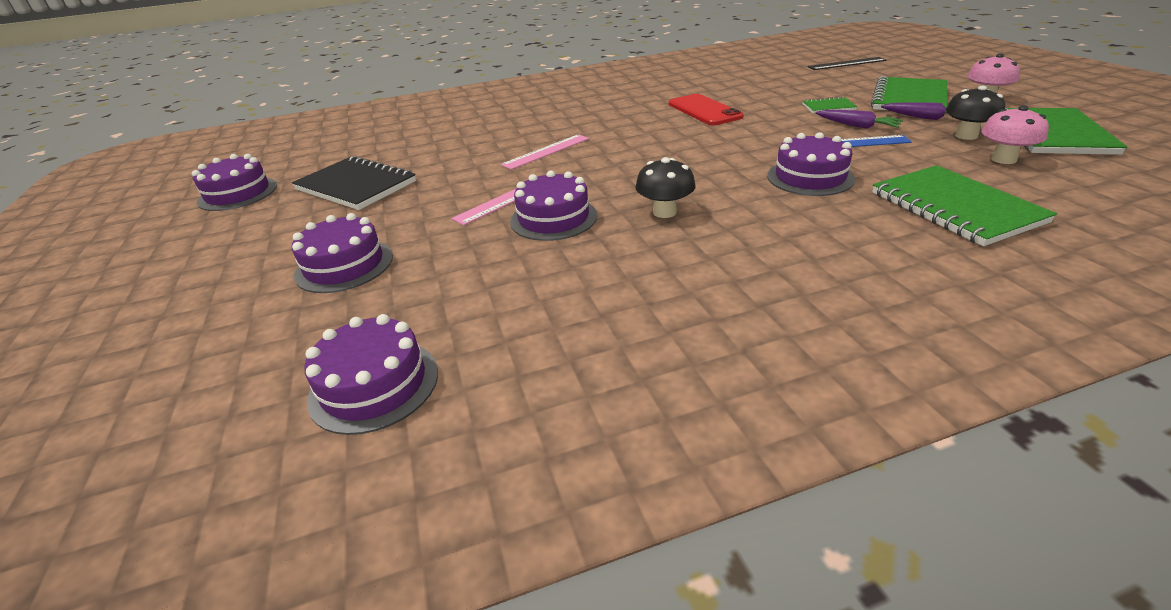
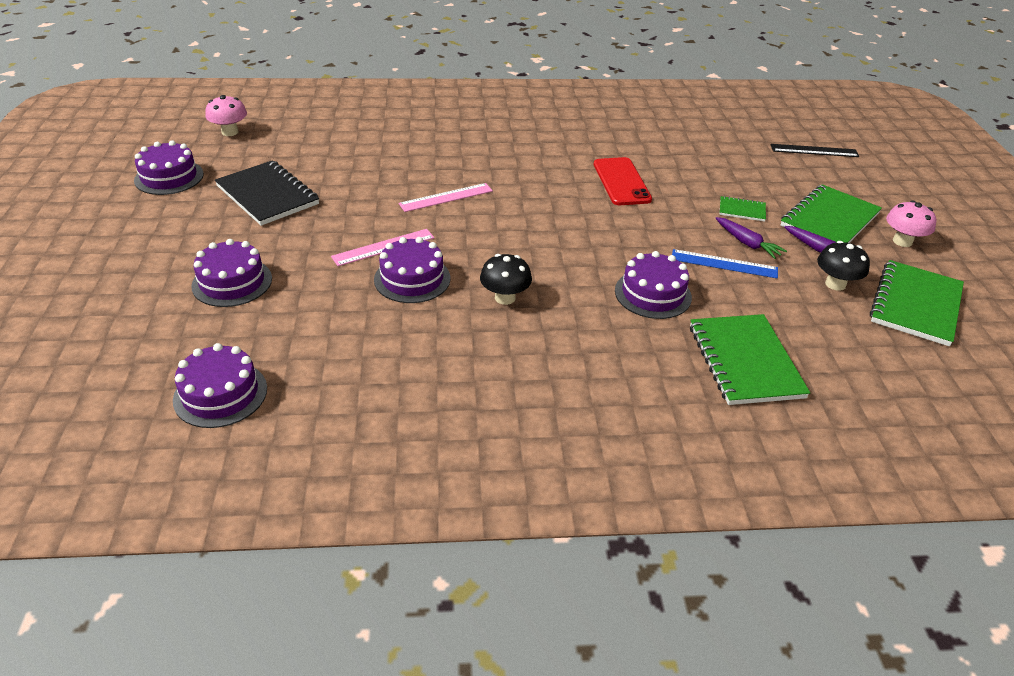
camera: 10 degrees right, 5 degrees up
pink mushroom [981,105,1049,164] -> pink mushroom moved to [205,95,247,136]

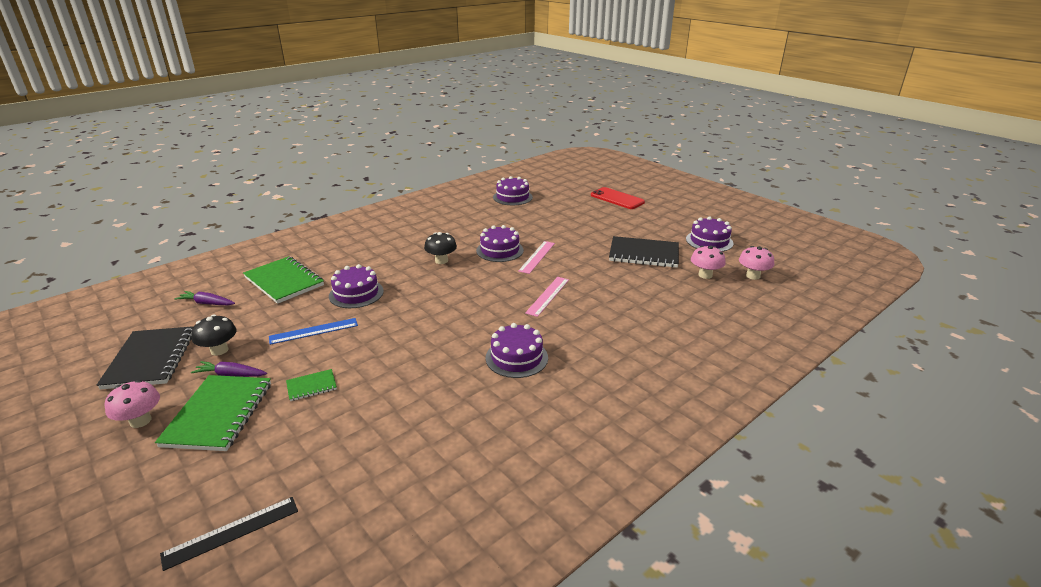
camera: 145 degrees right, 10 degrees down
purple cake [191,239,272,307] -> purple cake moved to [486,323,548,378]
red phone [594,157,652,205] -> red phone moved to [591,187,645,209]
purple carrot [715,217,787,259] -> purple carrot moved to [174,291,235,305]
green notebook [870,260,964,346] -> black notebook [97,326,194,390]
none -> pink mushroom [691,246,726,279]

